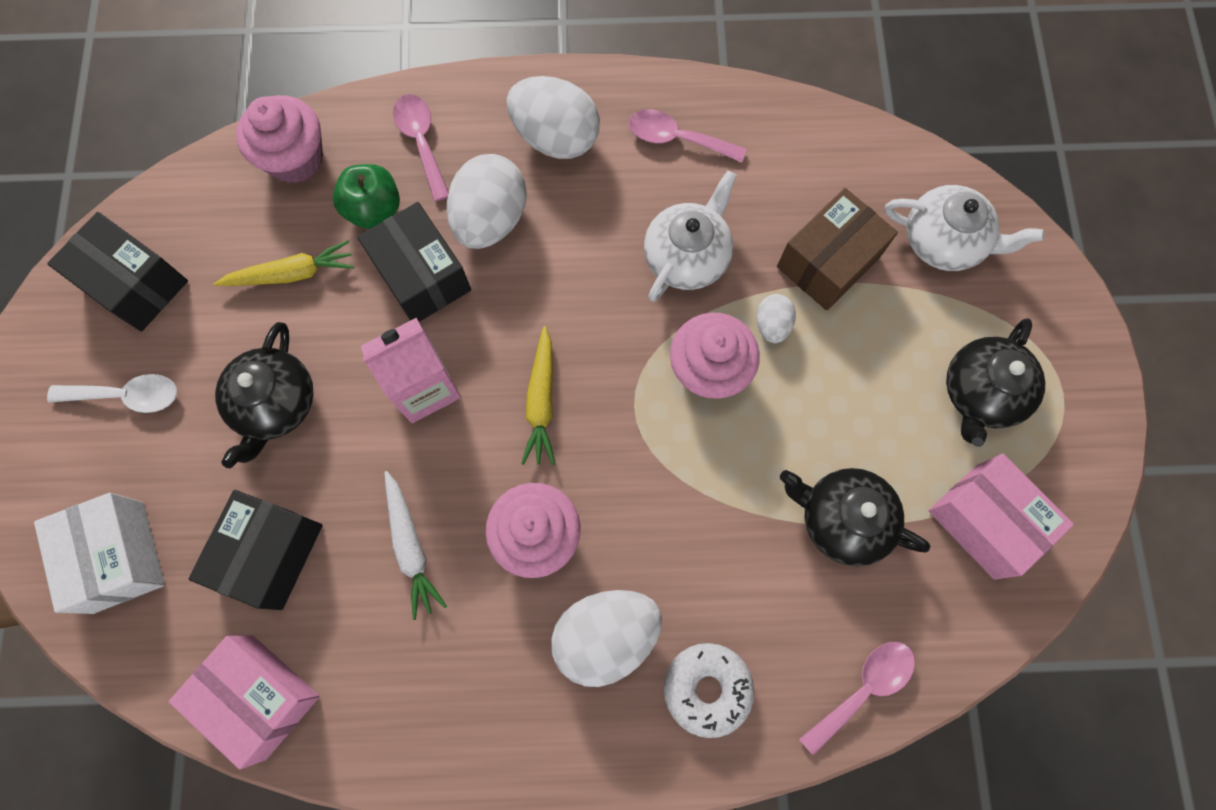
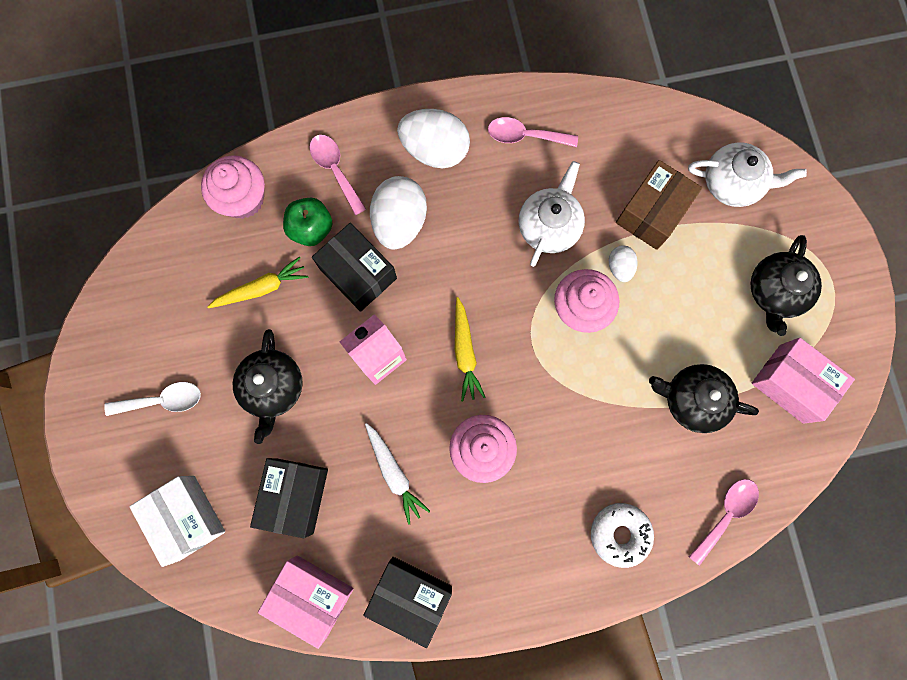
camera: 10 degrees left, 5 degrees up
black box [47,212,188,332] -> black box moved to [363,557,452,648]
white egg [551,590,662,687] -> none

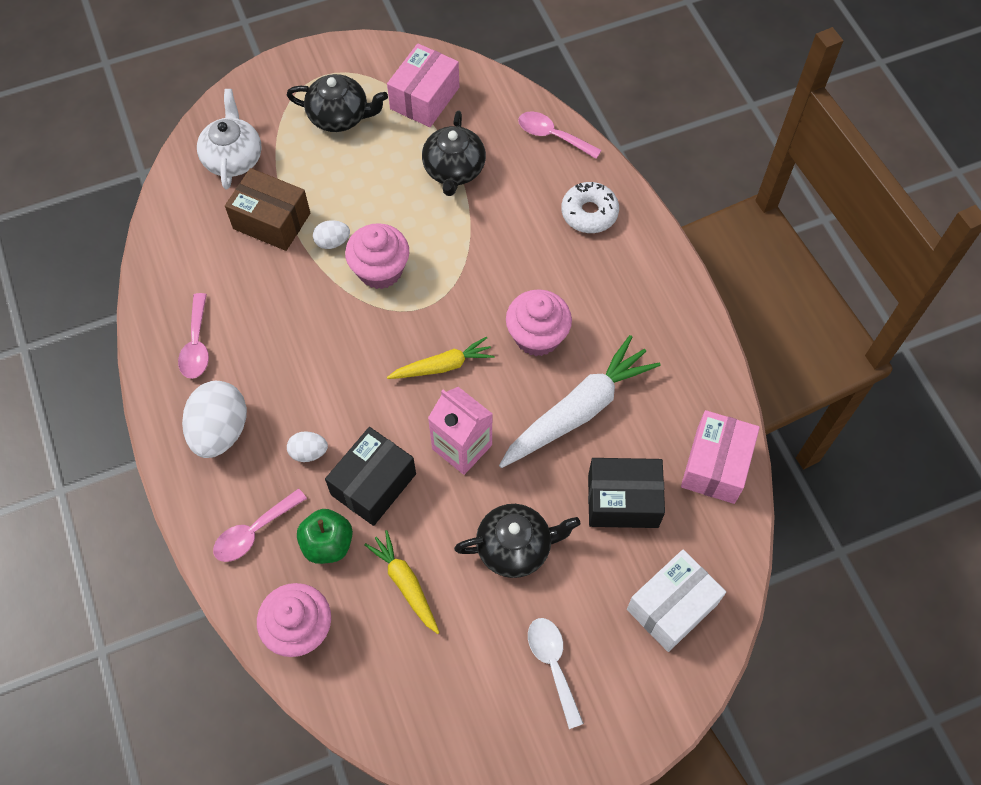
camera: 100 degrees left, 15 degrees down
black box [363,557,452,648] -> none
white carrot [365,423,430,525] -> white carrot [499,335,660,468], size x1.76
white egg [370,176,427,250] -> white egg [287,431,328,462], size x0.50
white teapot [519,161,585,267] -> none

